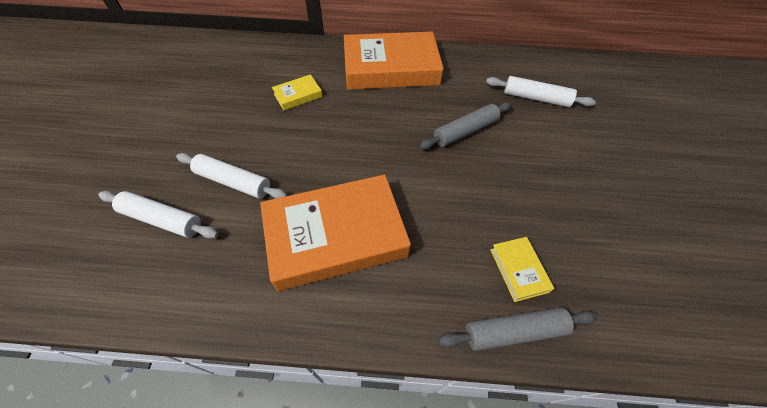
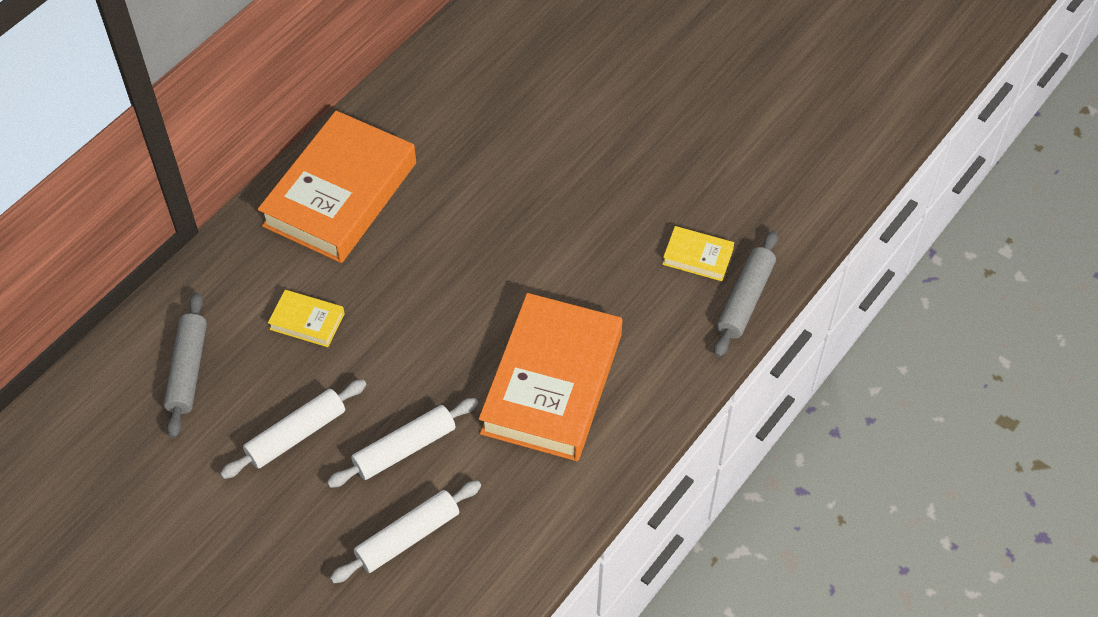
camera: 55 degrees left, 0 degrees up
yellow book [272,74,323,111] -> yellow book turned 75 degrees counterclockwise [268,290,345,347]
grey rolling pin [419,102,512,150] -> grey rolling pin moved to [164,292,207,438]
white rolling pin [486,76,596,107] -> white rolling pin moved to [220,379,366,479]

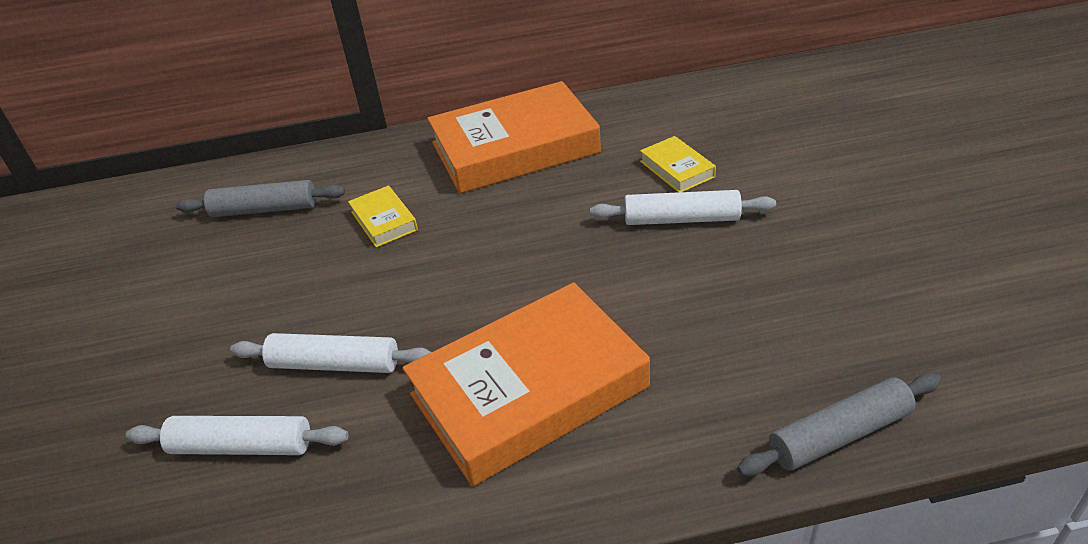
camera: 45 degrees right, 15 degrees down
grey rolling pin [164,292,207,438] -> grey rolling pin turned 45 degrees clockwise [176,180,345,217]
white rolling pin [220,379,366,479] -> white rolling pin moved to [590,190,776,225]
yellow book [662,226,734,281] -> yellow book moved to [640,136,716,192]

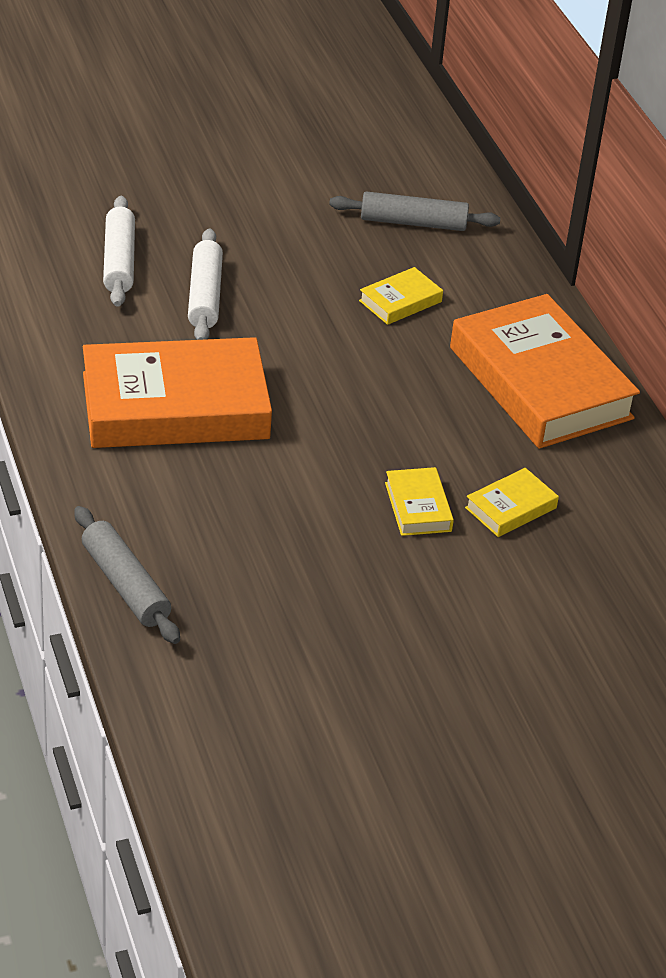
camera: 75 degrees right, 0 degrees up
grey rolling pin [176,180,345,217] -> grey rolling pin turned 75 degrees counterclockwise [329,191,500,231]
orange book [403,282,650,486] -> orange book turned 60 degrees counterclockwise [83,337,272,448]
white rolling pin [590,190,776,225] -> yellow book [385,467,454,536]

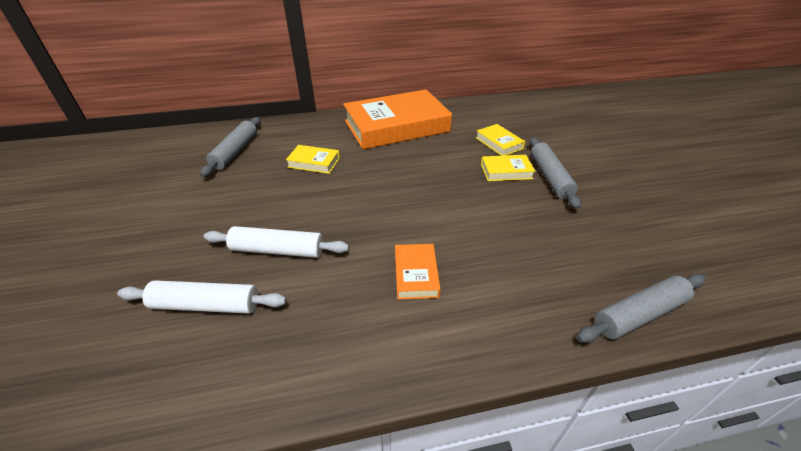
camera: 80 degrees left, 0 degrees up
orange book [83,337,272,448] -> orange book [395,244,441,300], size x0.43
yellow book [359,267,443,325] -> yellow book turned 45 degrees counterclockwise [286,145,340,174]
none -> grey rolling pin [529,137,581,209]

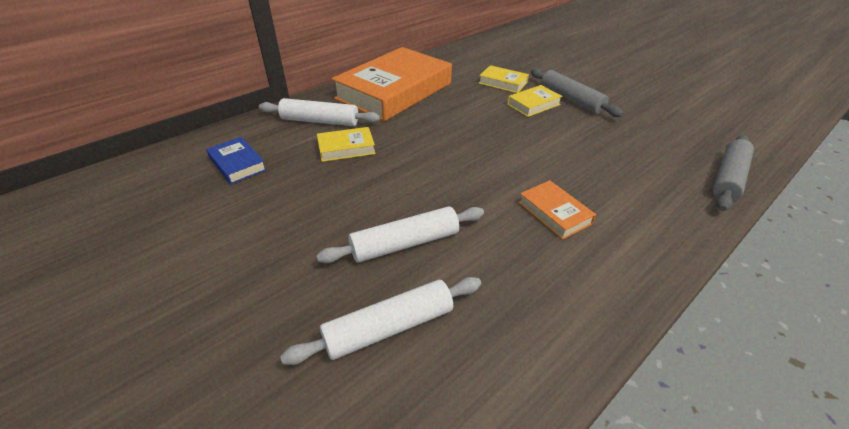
camera: 30 degrees left, 0 degrees up
grey rolling pin [200,117,260,177] -> blue book [206,137,267,184]
none -> white rolling pin [259,98,380,126]

